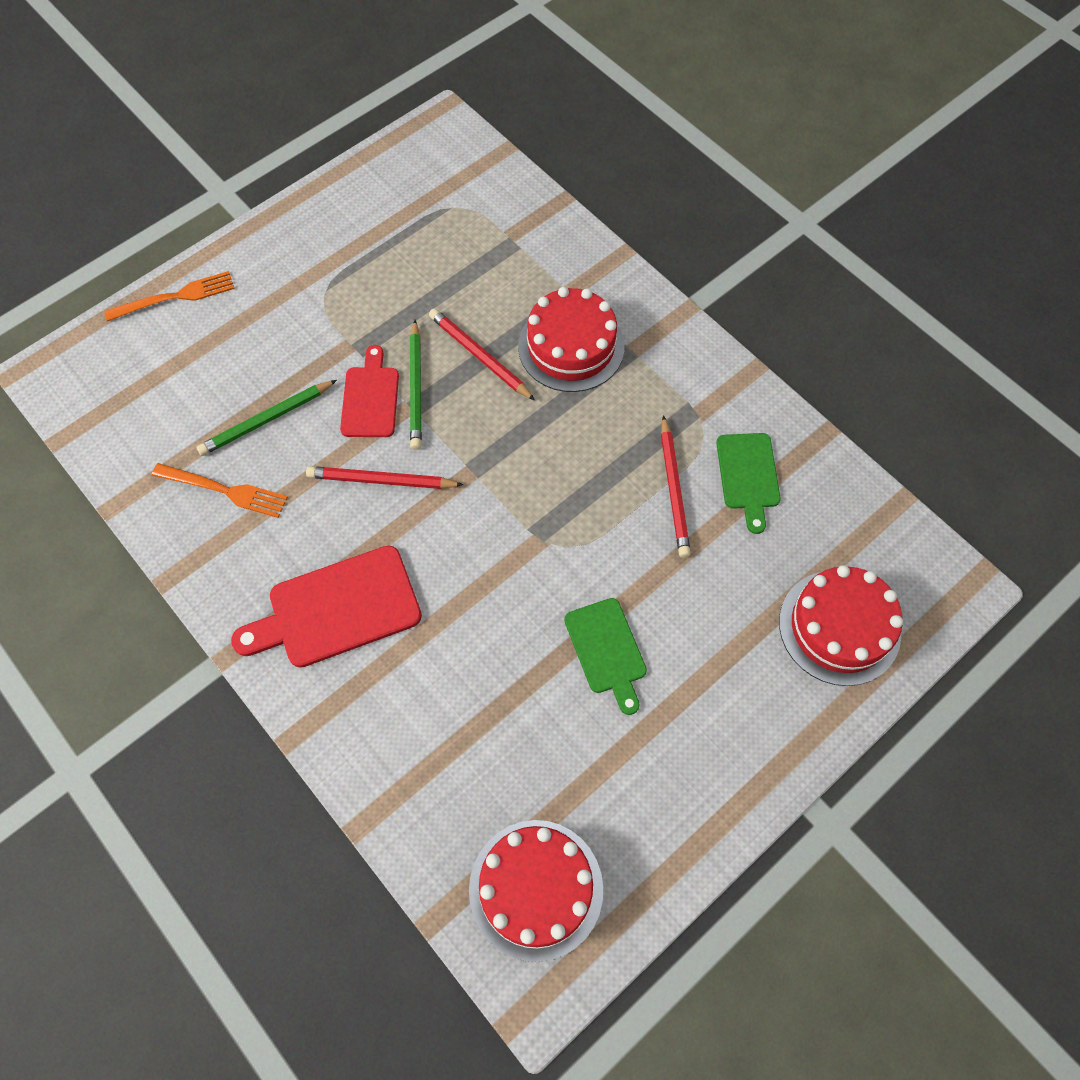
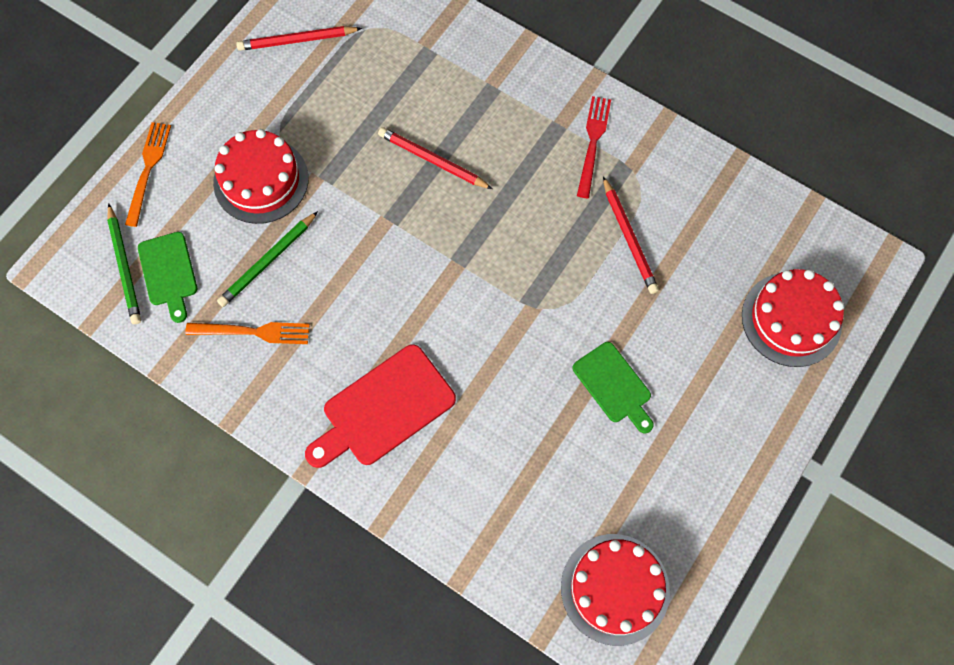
camera: 15 degrees left, 5 degrees up
orange fork [104,271,235,321] -> orange fork turned 45 degrees counterclockwise [125,122,171,227]
red pencil [306,466,464,489] -> red pencil moved to [236,26,362,51]
red cutting board [340,345,399,437] -> none
green pencil [410,320,422,450] -> green pencil moved to [107,203,141,324]
red cake [518,287,624,392] -> red cake moved to [213,129,309,224]
green cutting board [716,433,780,534] -> green cutting board moved to [138,232,197,323]
none -> red fork [577,96,611,198]

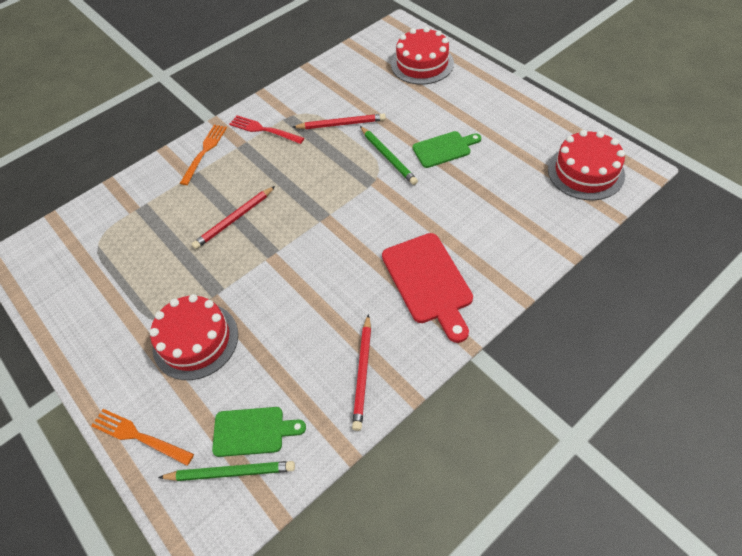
camera: 70 degrees left, 15 degrees down
orange fork [185,322,310,344] -> orange fork moved to [180,125,227,185]
green pencil [217,211,318,307] -> green pencil moved to [360,126,418,185]
red pencil [236,26,362,51] -> red pencil moved to [352,314,371,431]

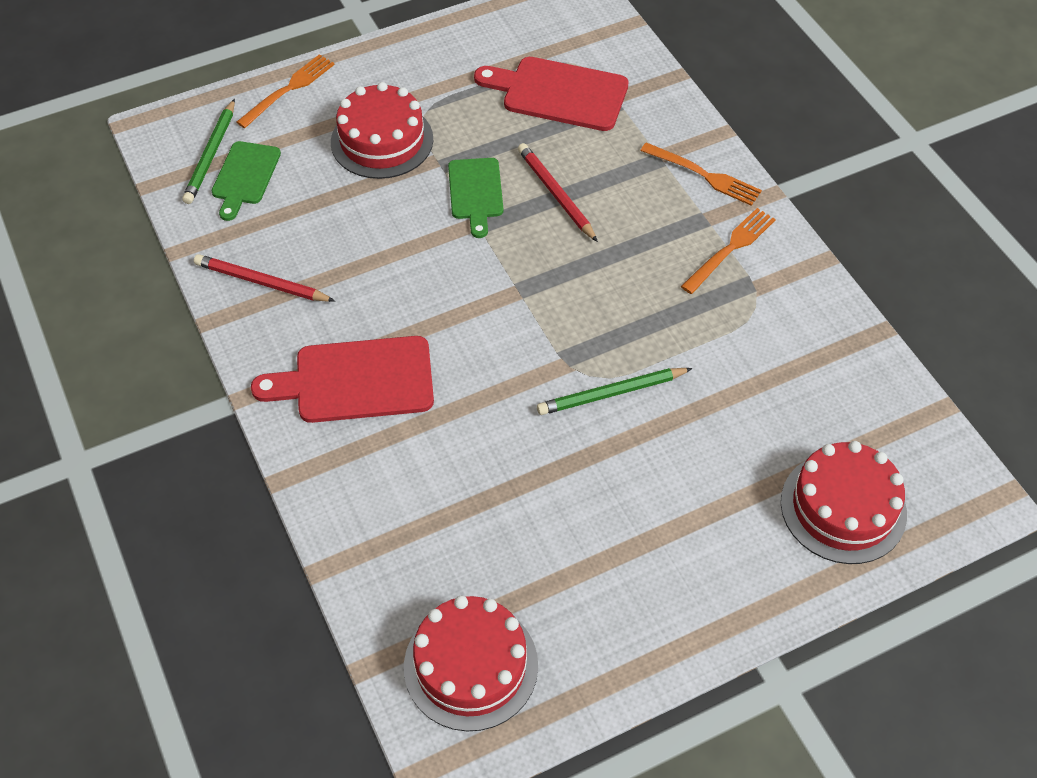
camera: 100 degrees right, 0 degrees up
red fork [229,116,304,144] -> orange fork [681,208,776,294]
red pencil [292,113,386,129] -> none
green cutting board [412,131,481,168] -> green cutting board moved to [448,158,503,238]
none -> red cutting board [474,57,629,131]

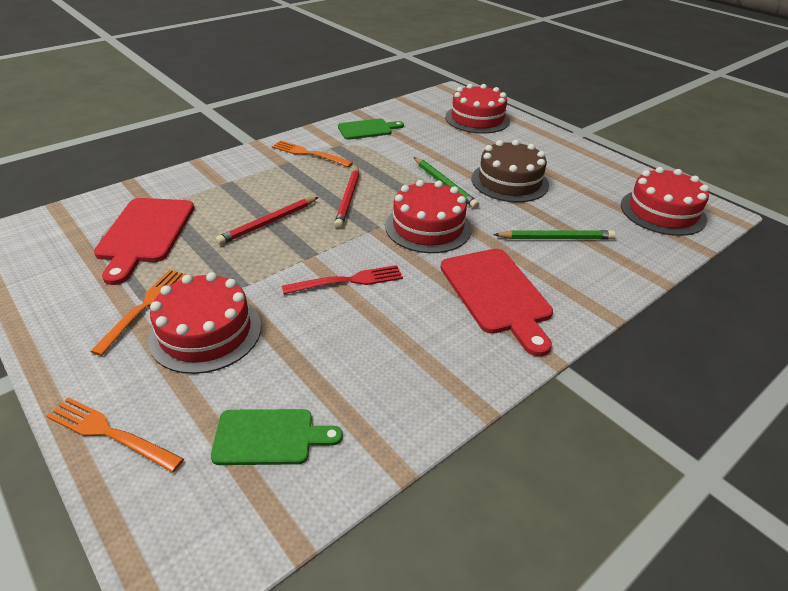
camera: 105 degrees left, 15 degrees down
green pencil [182,99,235,204] -> green pencil moved to [493,230,615,240]
red pencil [194,254,335,302] -> red pencil moved to [334,167,359,228]
green cutting board [448,158,503,238] -> green cutting board moved to [338,119,404,140]
orange fork [640,142,762,206] -> orange fork moved to [90,270,188,356]
none -> red fork [282,265,403,294]
none -> red cake [385,180,472,253]
none -> brown cake [472,140,549,202]

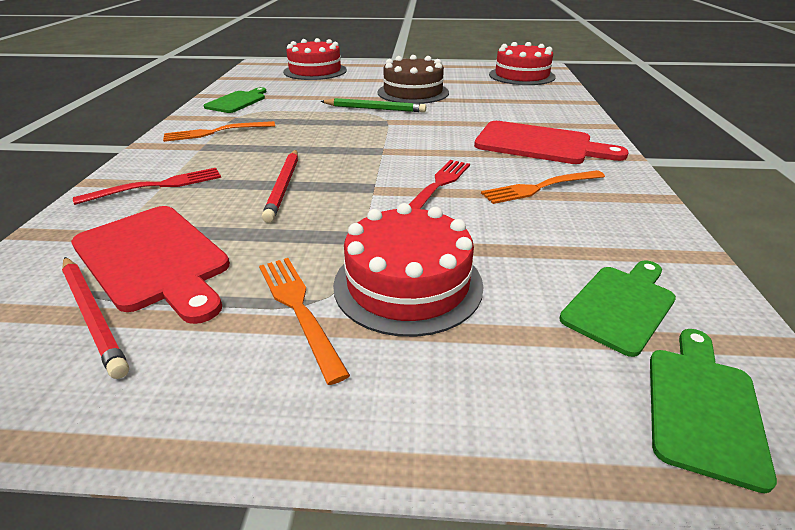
camera: 45 degrees left, 5 degrees down
orange fork [47,397,184,473] -> orange fork moved to [481,170,605,204]
red pencil [334,167,359,228] -> red pencil moved to [62,257,129,379]
red cake [385,180,472,253] -> none
green pencil [493,230,615,240] -> none
none -> red fork [73,168,221,205]
none -> green cutting board [650,329,777,493]

